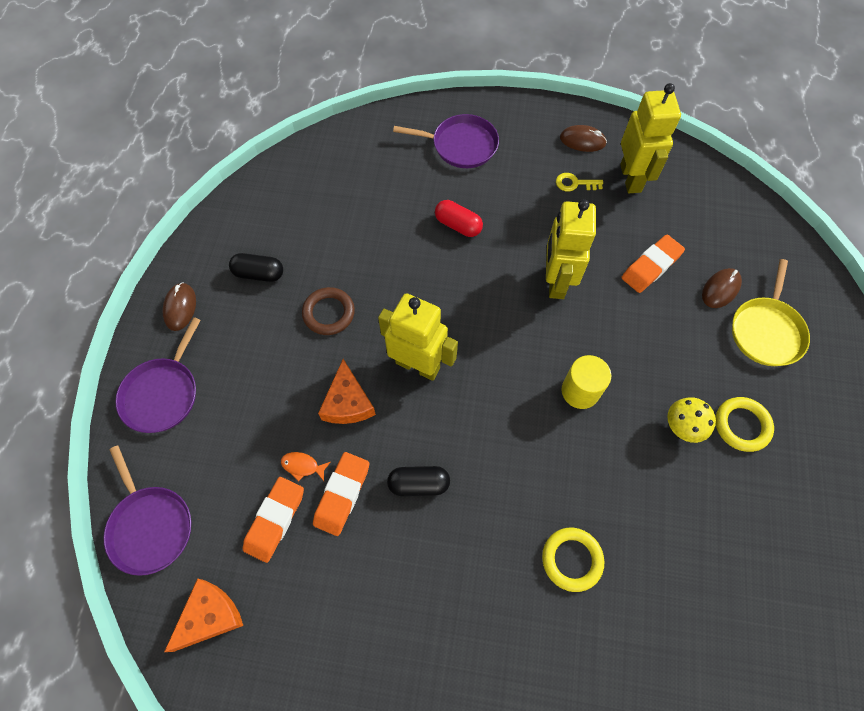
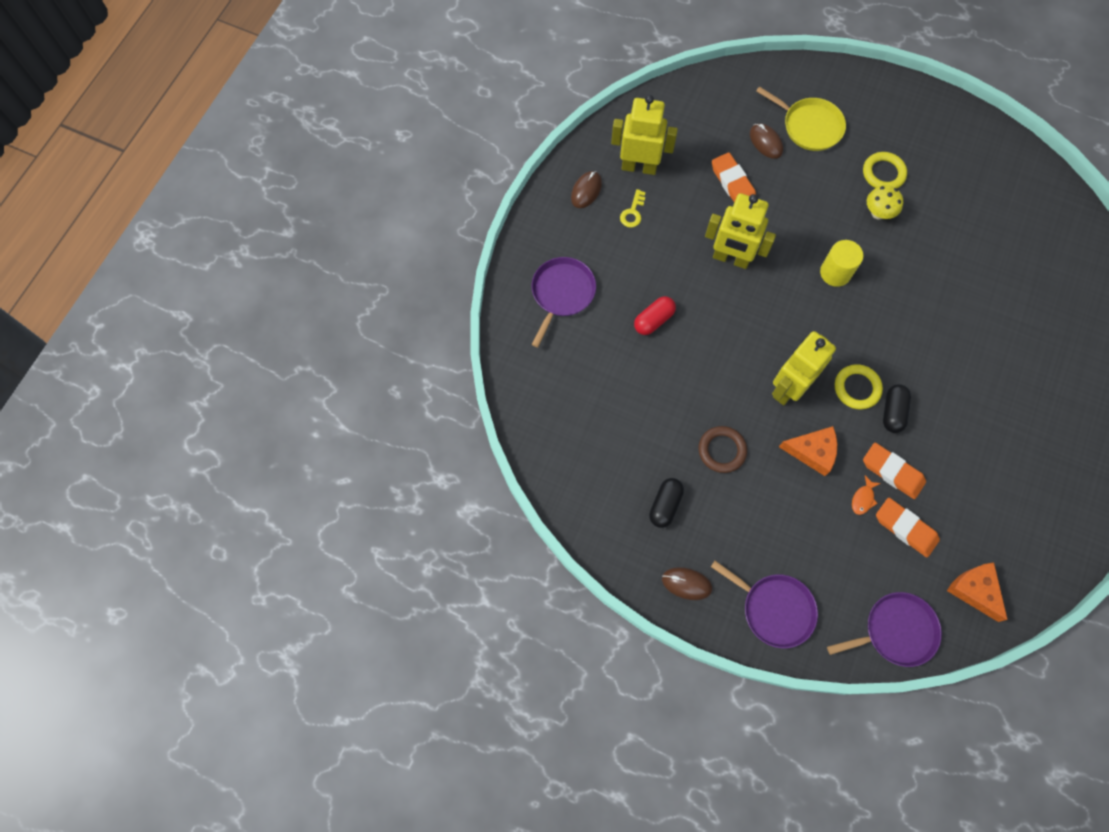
camera: 75 degrees left, 5 degrees up
yellow ring [542,528,604,592] -> yellow ring moved to [835,364,883,409]

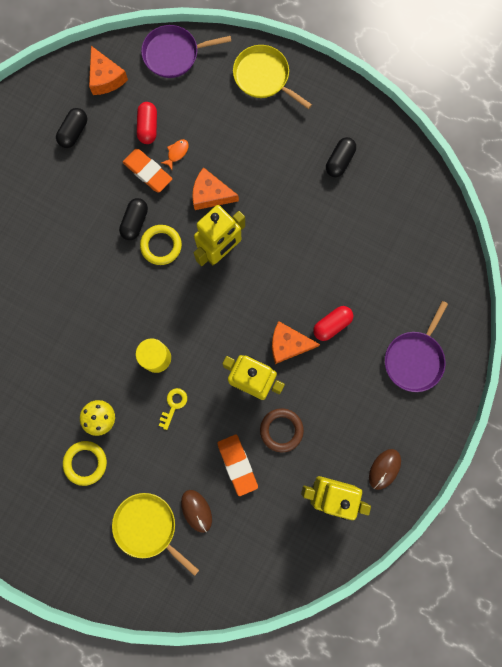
camera: 175 degrees left, 10 degrees up
yellow key [620,189,646,228] -> yellow key moved to [159,388,187,430]
brown mouse [662,567,712,600] -> none
brown ring [698,426,747,473] -> brown ring moved to [260,408,304,452]
purple pan [711,561,818,648] -> yellow pan [233,45,312,109]
orange eraser [876,498,940,557] -> red capsule [137,102,157,144]
none -> black capsule [56,108,87,148]
none -> orange cheese [272,321,320,364]

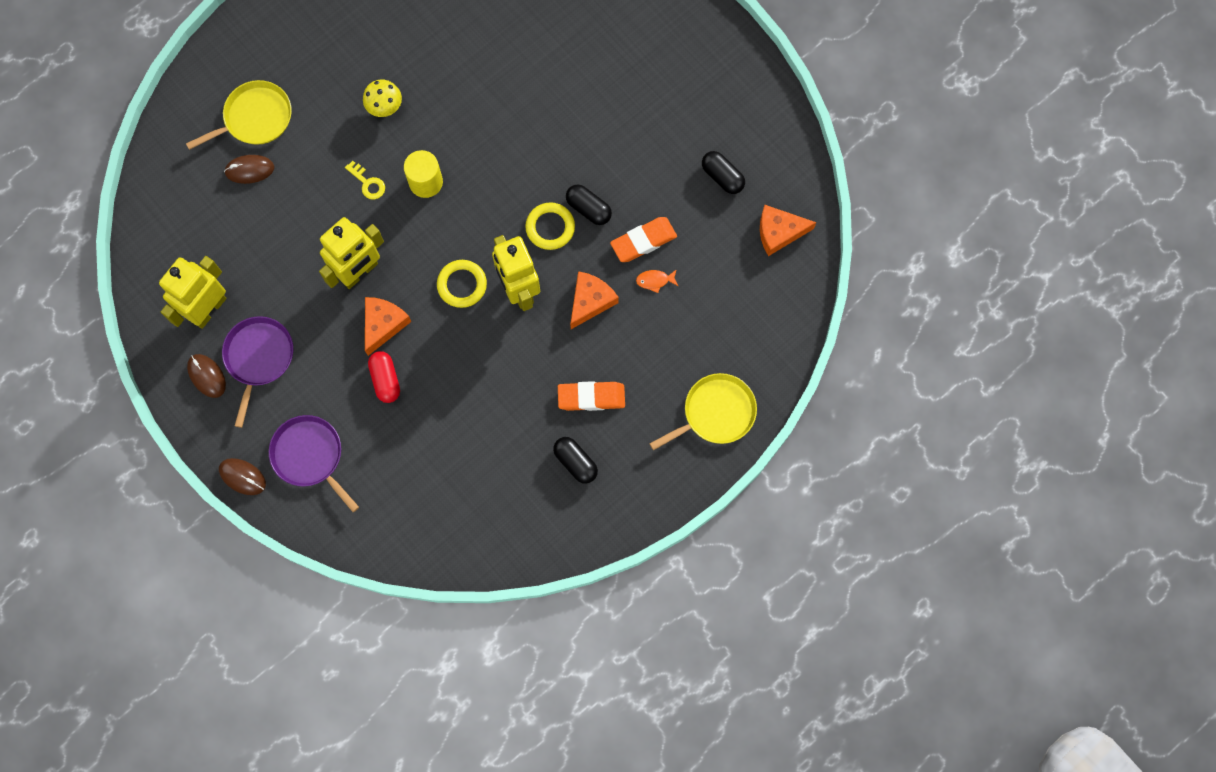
camera: 110 degrees right, 5 degrees down
yellow ring [63,441,107,486] -> yellow ring moved to [437,260,487,308]
red capsule [137,102,157,144] -> none
purple pan [141,25,231,78] -> purple pan moved to [222,316,293,428]
orange fish [161,139,189,170] -> orange fish turned 120 degrees clockwise [636,269,678,293]
orange eraser [218,435,258,496] -> orange eraser moved to [558,381,625,411]
brown ring [260,408,304,452] -> none
none -> brown mouse [219,458,266,495]

